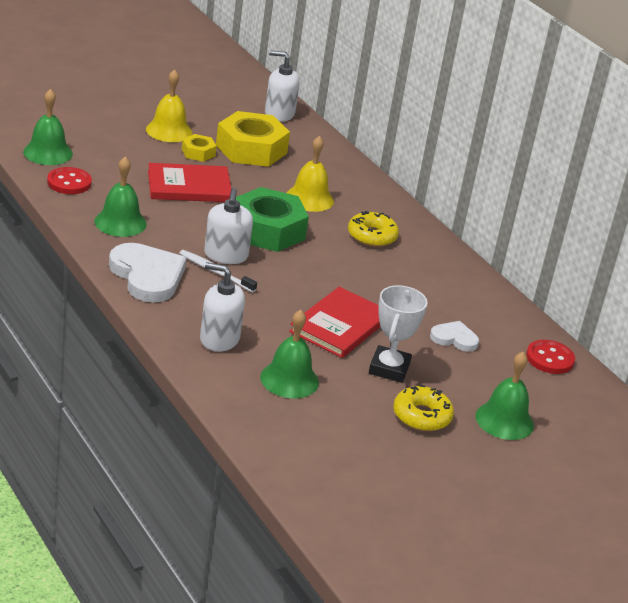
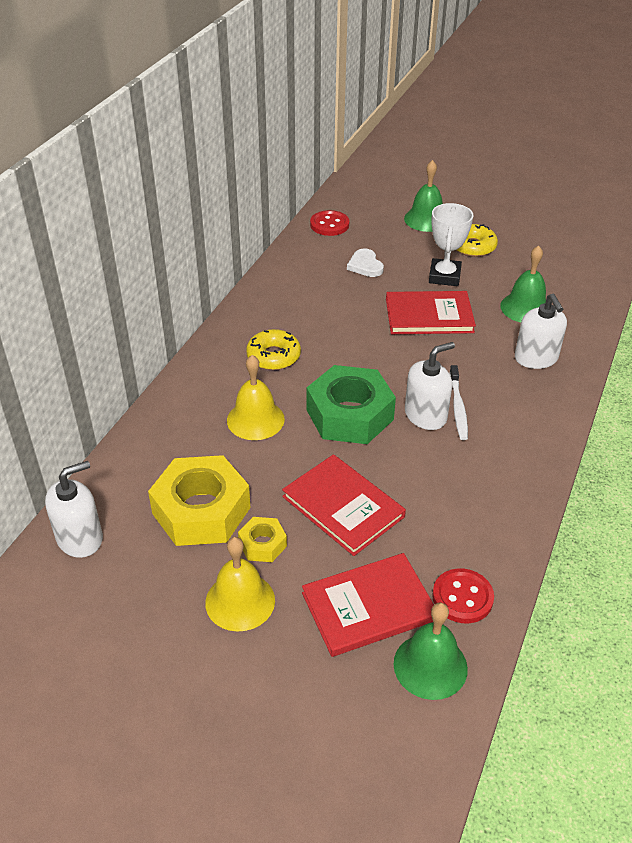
camera: 120 degrees left, 10 degrees up
green bell [94,157,147,237] -> none
white heart [109,243,186,303] -> none
white soap dispenser [265,50,300,122] -> white soap dispenser turned 105 degrees counterclockwise [45,461,103,558]
white trophy [369,285,428,383] -> white trophy turned 60 degrees counterclockwise [429,203,473,286]
none -> red book [302,553,434,657]

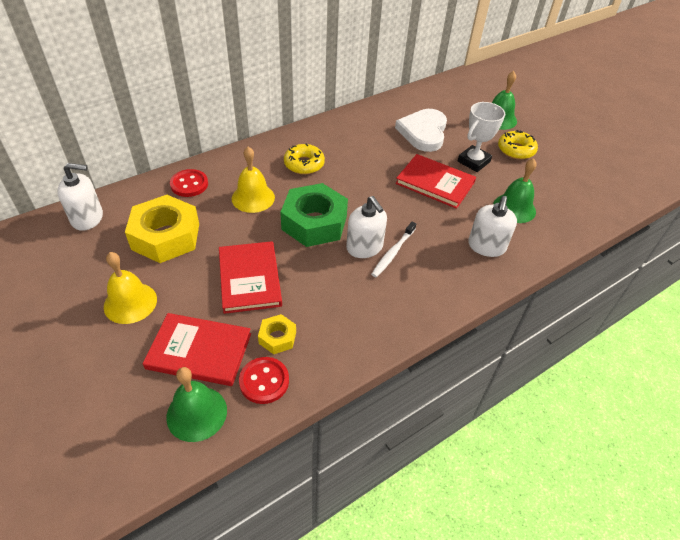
camera: 30 degrees right, 5 degrees up
yellow nut [238,517,287,562] -> yellow nut moved to [258,314,296,354]
red button [310,210,349,236] -> red button moved to [170,169,208,197]
white heart [347,248,384,277] -> white heart [395,109,447,152], size x1.85
white soap dispenser [405,342,455,430] -> white soap dispenser turned 60 degrees clockwise [346,196,387,258]

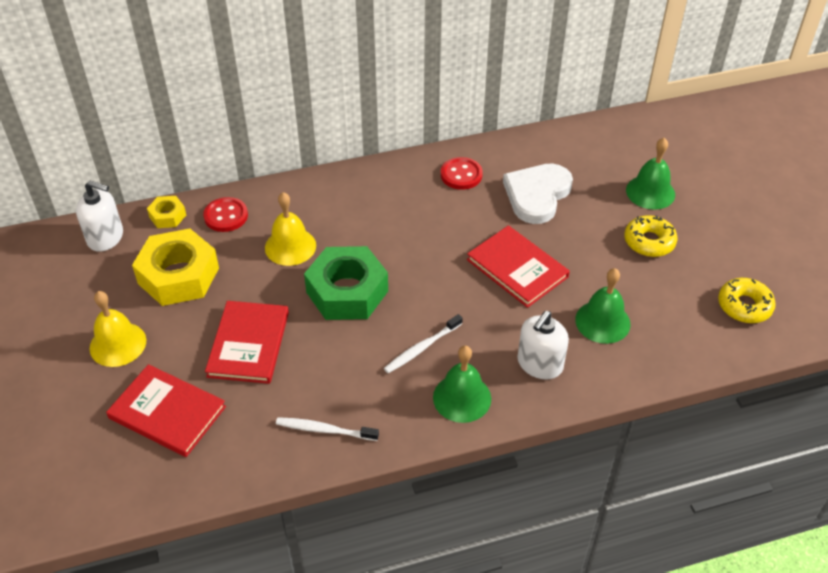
camera: 20 degrees right, 0 degrees up
green bell [166,367,227,442] -> green bell moved to [433,346,491,423]
red button [239,357,289,404] -> red button moved to [441,157,483,190]
yellow nut [258,314,296,354] -> yellow nut moved to [147,196,186,228]
yellow donut [284,144,325,175] -> yellow donut moved to [718,278,776,323]
white soap dispenser [346,196,387,258] -> none
white trophy [458,102,505,172] -> none
none -> white toothbrush [276,417,379,441]

